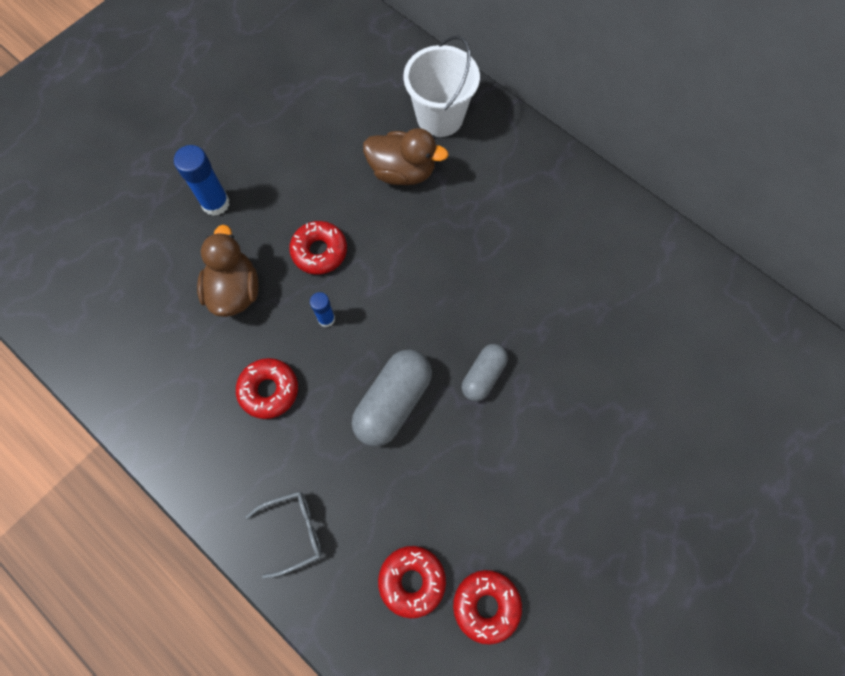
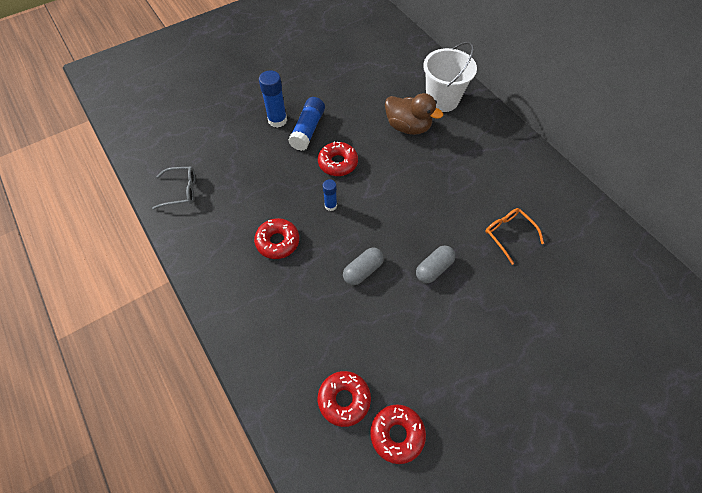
camera: 15 degrees right, 10 degrees down
brown duck [197,225,259,317] -> none
grey glasses [246,491,322,579] -> grey glasses moved to [152,167,196,210]
grey capsule [352,349,432,447] -> grey capsule [343,248,384,285], size x0.61
none -> blue glue stick [288,97,325,151]
none -> orange glasses [485,208,544,265]

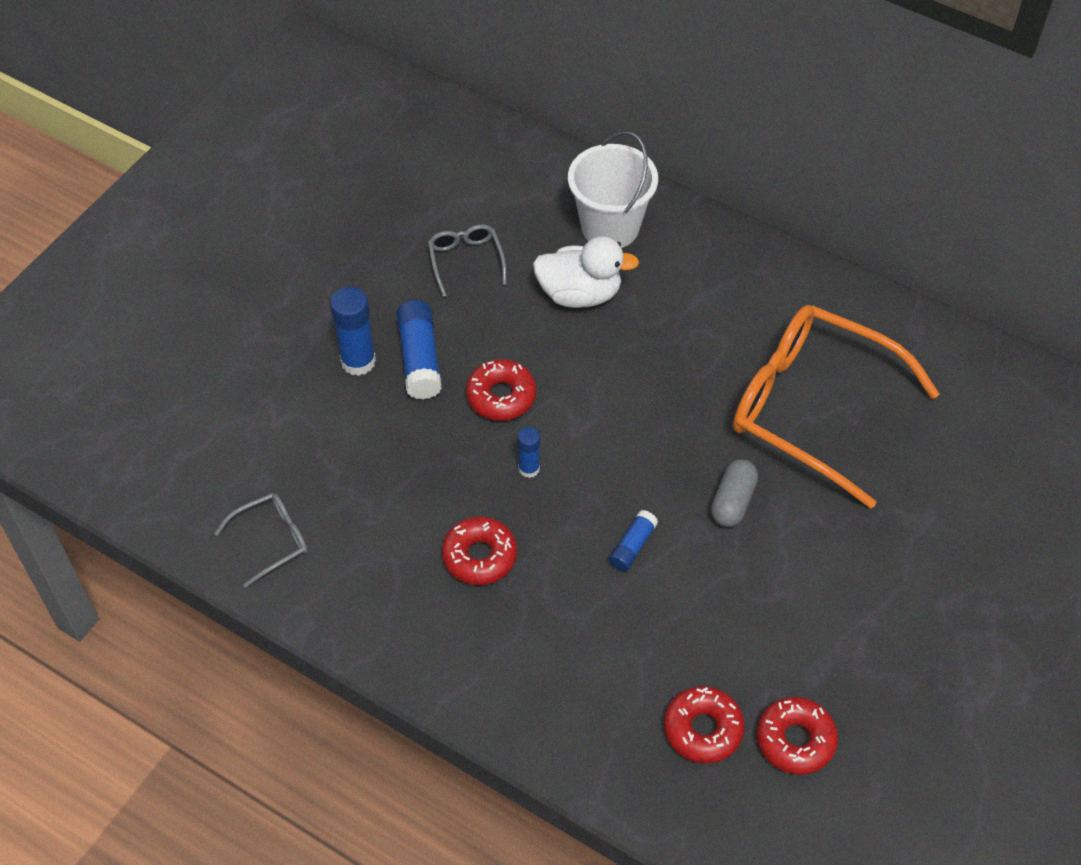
camera: 25 degrees left, 5 degrees down
grey capsule [343,248,384,285] -> blue glue stick [609,510,658,571]
brown duck [385,93,443,135] -> white duck [533,236,639,308]
orange glasses [485,208,544,265] -> orange glasses [733,305,940,509], size x2.32
none -> grey glasses [428,224,507,297]

